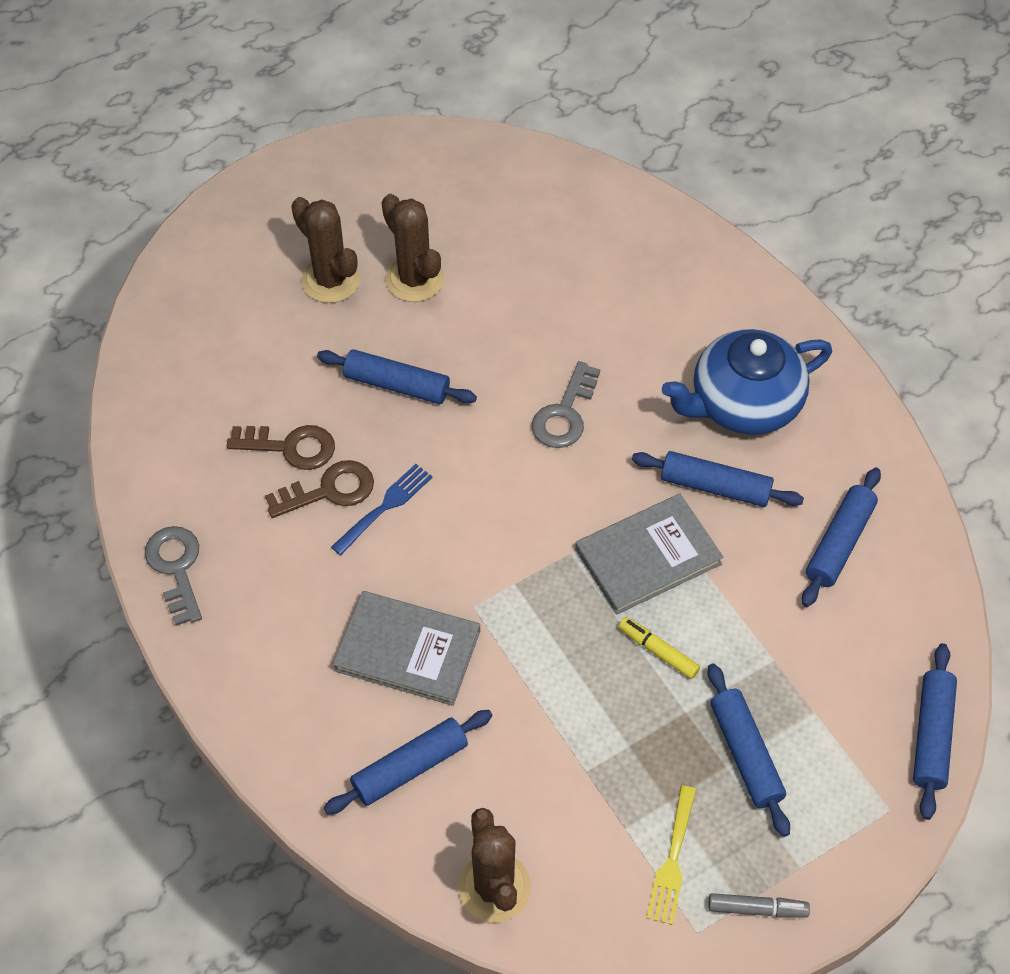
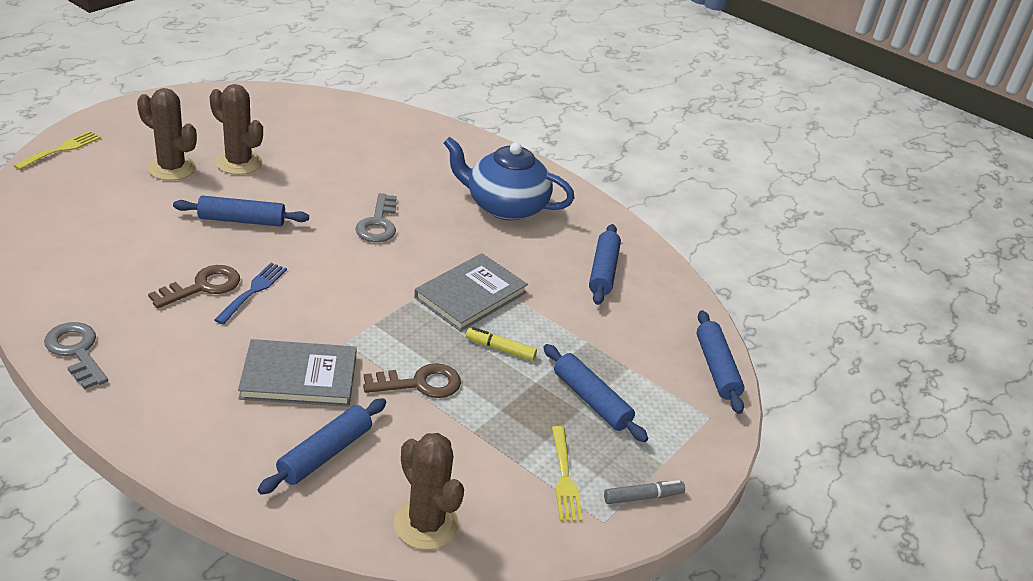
camera: 25 degrees left, 20 degrees down
brown key [226,425,335,470] -> brown key moved to [363,363,461,398]
blue rolling pin [632,451,804,507] -> none
blue teapot [662,329,832,435] -> blue teapot turned 60 degrees clockwise [444,137,574,220]
none -> yellow fork [13,131,101,170]

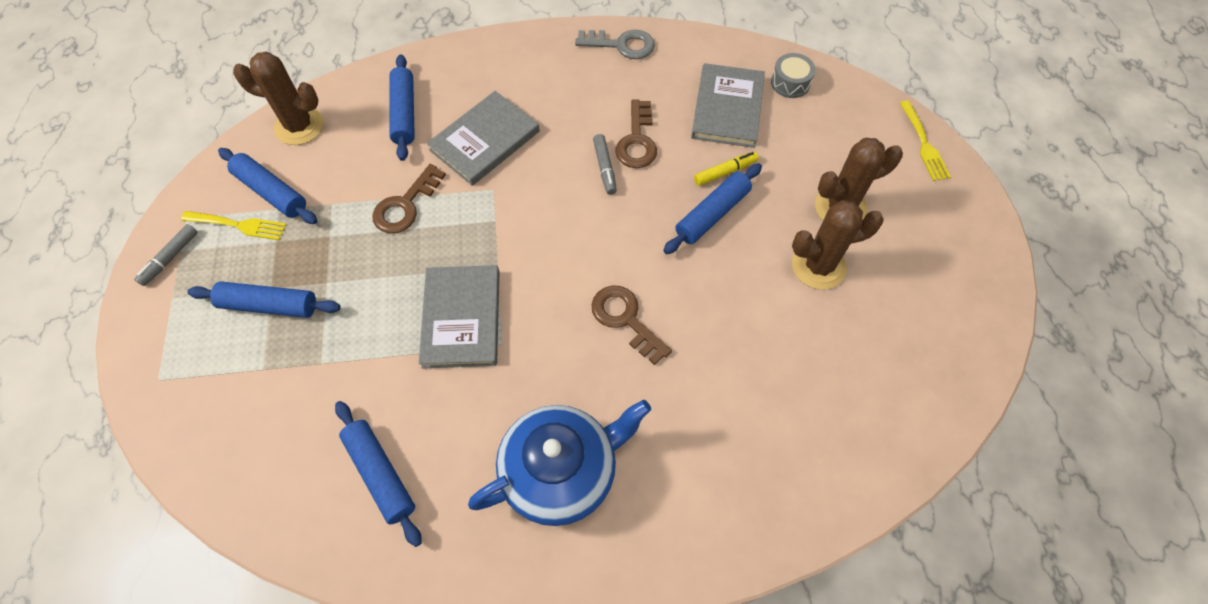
camera: 140 degrees right, 25 degrees up
blue fork [214,263,287,325] -> grey marker [593,134,617,195]
grey key [355,193,397,242] -> brown key [591,285,672,365]
yellow marker [466,327,537,361] -> yellow marker moved to [694,151,758,186]
yellow fork [552,426,583,521] -> yellow fork turned 150 degrees clockwise [181,211,287,240]
blue rolling pin [697,310,745,414] -> blue rolling pin moved to [218,148,317,224]
none -> grey book [691,63,765,148]
none -> grey drum [771,53,816,98]

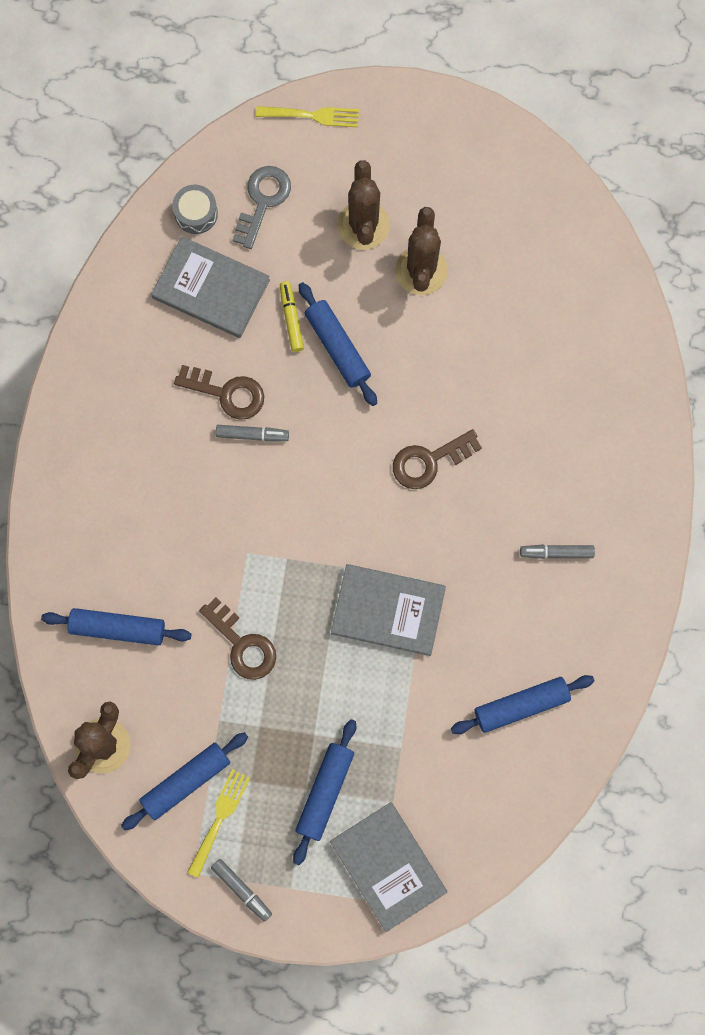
camera: 75 degrees left, 15 degrees up
grey book [427,91,540,186] -> grey book moved to [330,802,447,932]
blue teapot [468,399,651,526] -> grey marker [520,544,595,559]
grey key [575,30,655,59] -> grey key moved to [232,166,291,249]

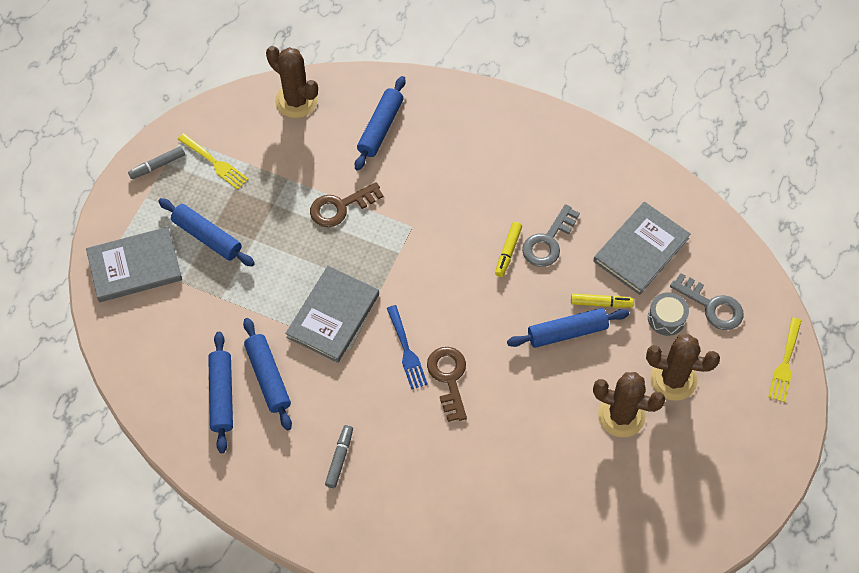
camera: 105 degrees right, 15 degrees down
blue rolling pin [121,732,248,831] -> blue rolling pin moved to [243,318,292,430]
grey drum [172,185,218,234] -> grey drum moved to [648,292,689,336]
brown key [174,365,264,420] -> grey key [522,204,580,267]
grey marker [216,425,289,442] -> yellow marker [495,222,522,277]
none -> blue fork [387,305,428,389]

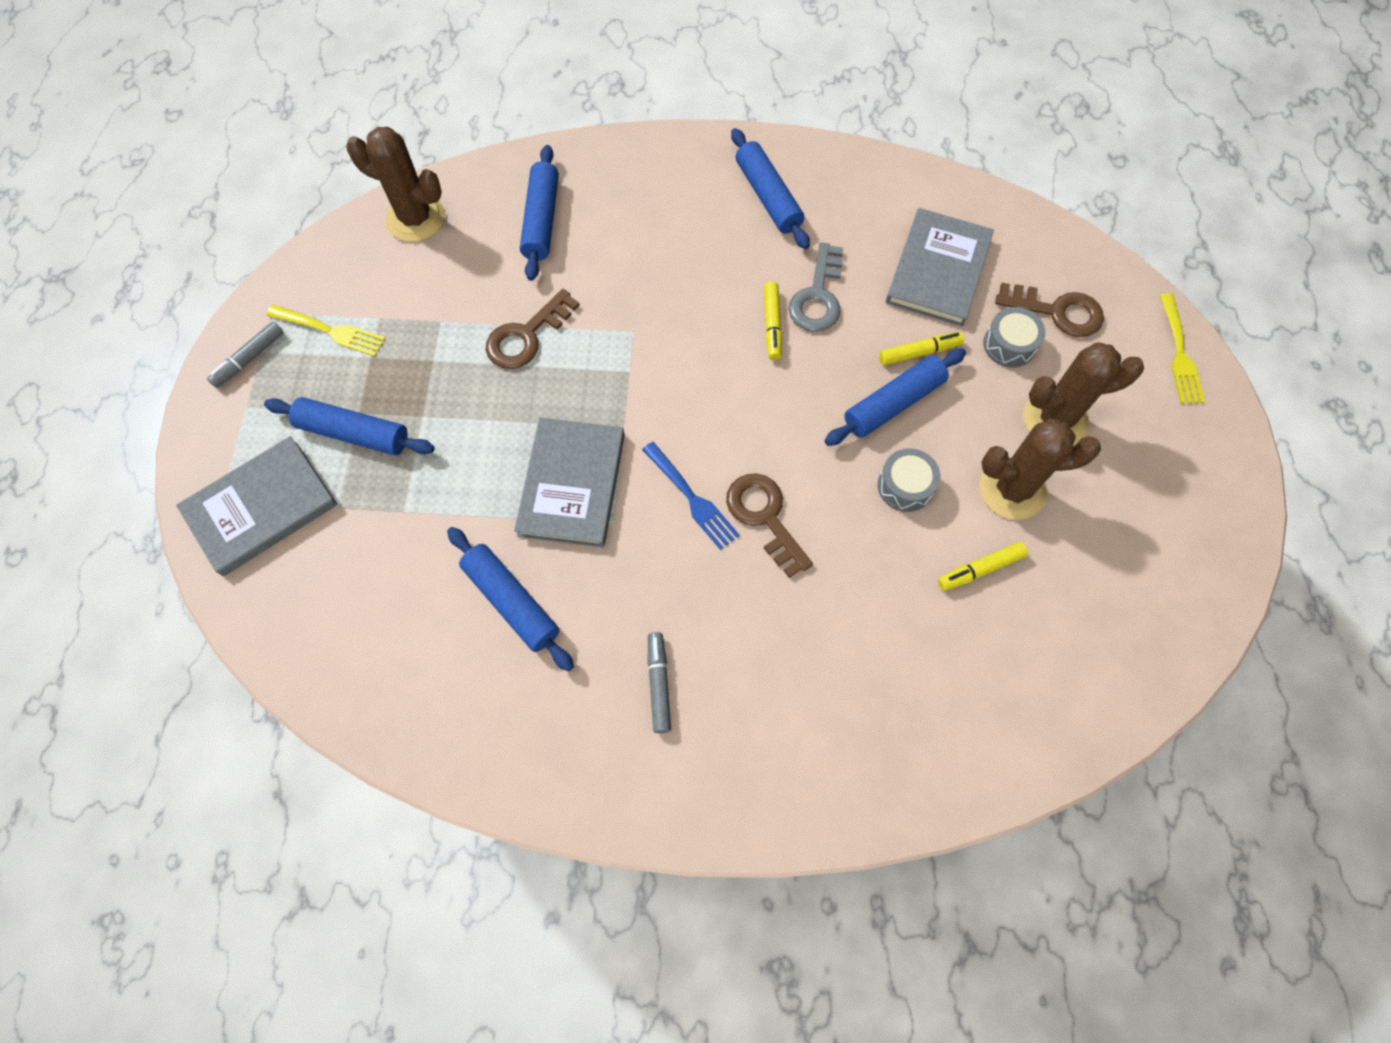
camera: 20 degrees left, 5 degrees up
blue rolling pin [208,332,233,453] -> blue rolling pin moved to [731,128,810,249]
grey key [670,273,744,330] -> brown key [995,283,1104,337]
none -> grey drum [878,448,941,512]
none -> yellow marker [938,542,1028,591]

